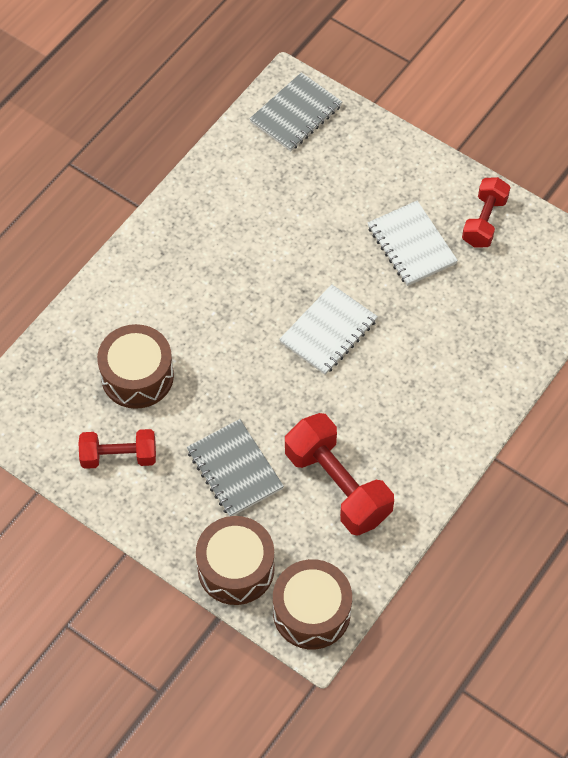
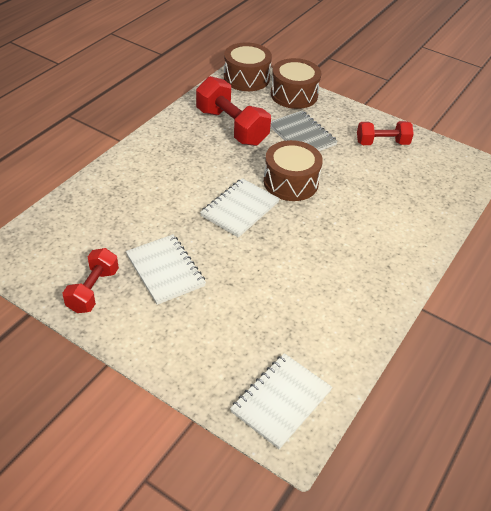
camera: 175 degrees right, 15 degrees down
brown drum [97,324,174,409] -> brown drum moved to [263,140,323,201]
grey notebook [250,72,342,151] -> white notebook [230,353,333,449]

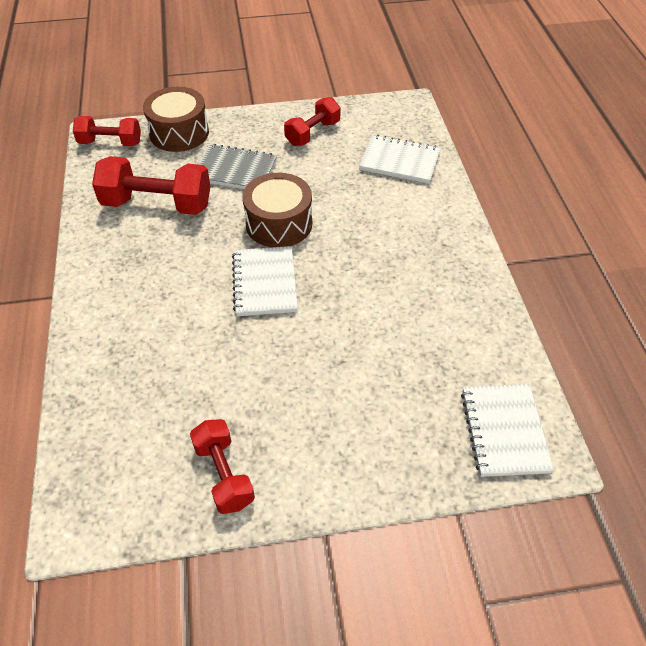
camera: 40 degrees left, 5 degrees up
white notebook [126,234,206,305] -> white notebook moved to [359,135,441,184]
brown drum [224,42,272,91] -> red dumbbell [73,116,141,146]

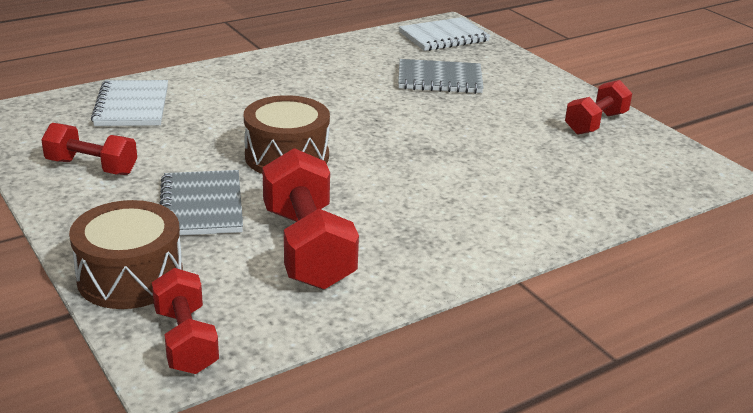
camera: 115 degrees left, 20 degrees down
white notebook [232,246,298,316] -> none
none -> grey notebook [398,59,484,94]

